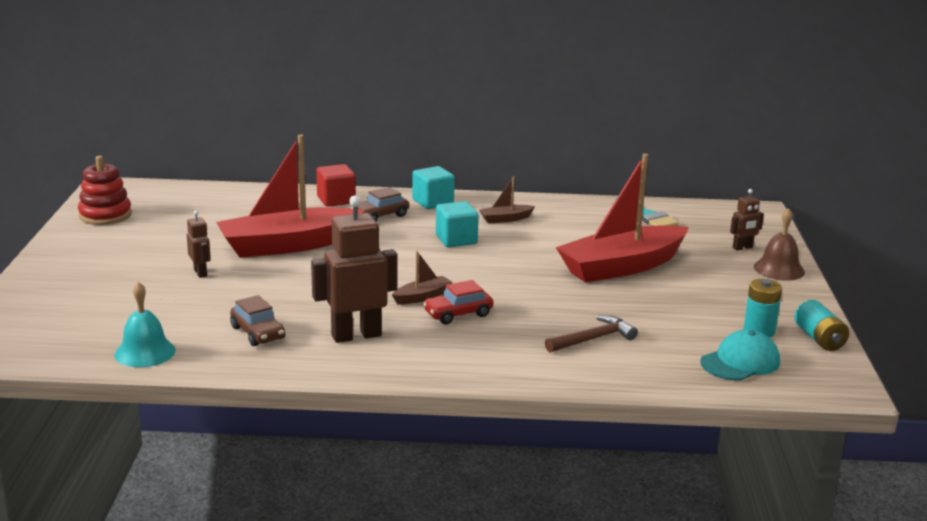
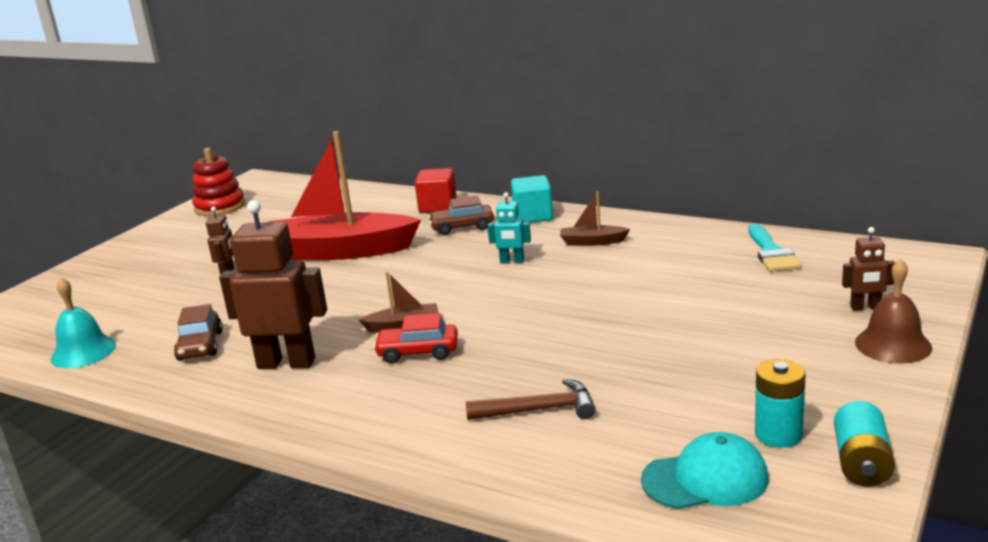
camera: 30 degrees right, 0 degrees up
turquoise cube [436,201,479,247] -> turquoise robot [487,192,531,264]
red boat [556,154,689,283] -> none

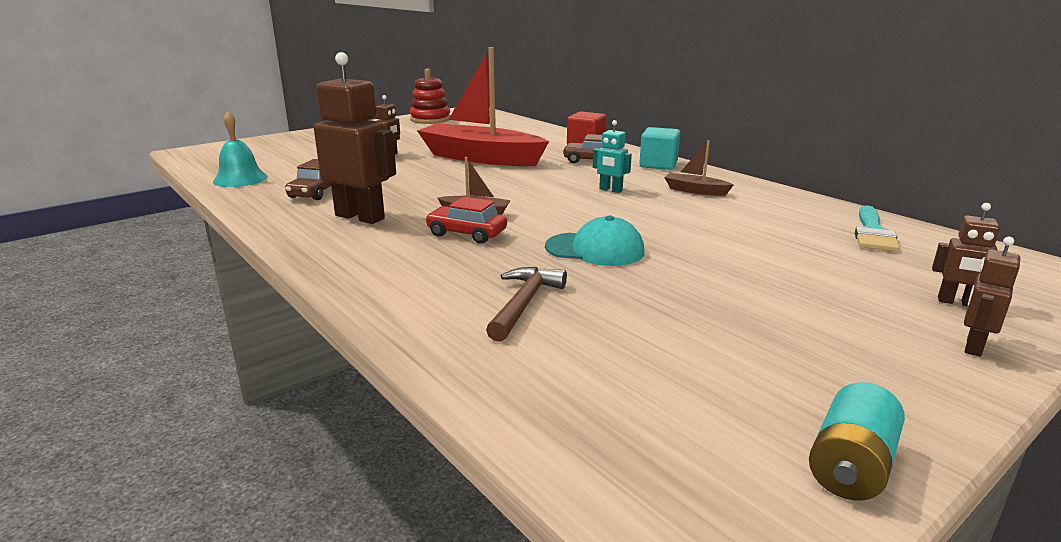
camera: 20 degrees right, 0 degrees up
brown hammer [466,379,595,420] -> brown hammer turned 90 degrees counterclockwise [486,267,567,342]
turquoise cap [641,432,768,509] -> turquoise cap moved to [545,216,645,266]
turquoise battery [755,359,806,448] -> none
brown bell [855,259,932,364] -> brown robot [964,237,1020,357]

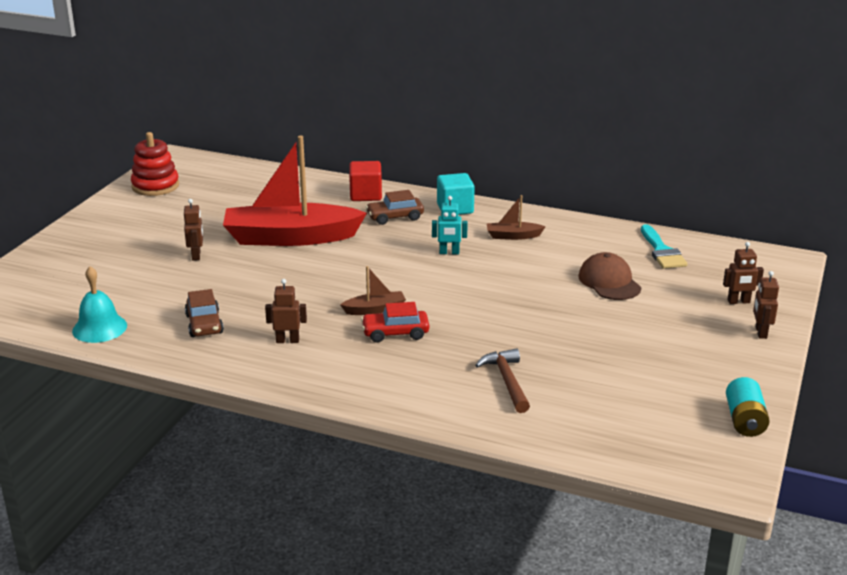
camera: 30 degrees left, 5 degrees up
brown robot [314,52,396,224] -> brown robot [265,279,307,343], size x0.50
turquoise cap [545,216,645,266] -> none
none -> brown cap [578,252,641,300]

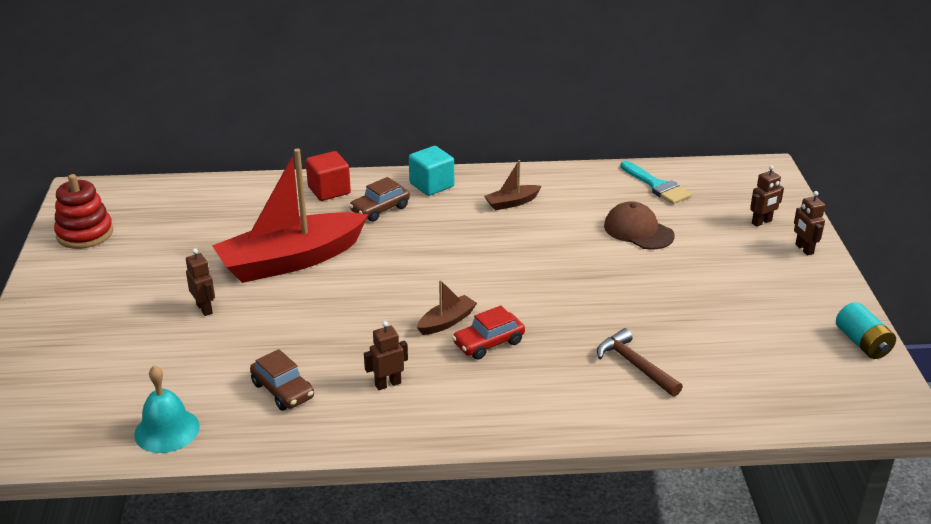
camera: 25 degrees left, 5 degrees up
turquoise robot [432,196,468,255] -> none

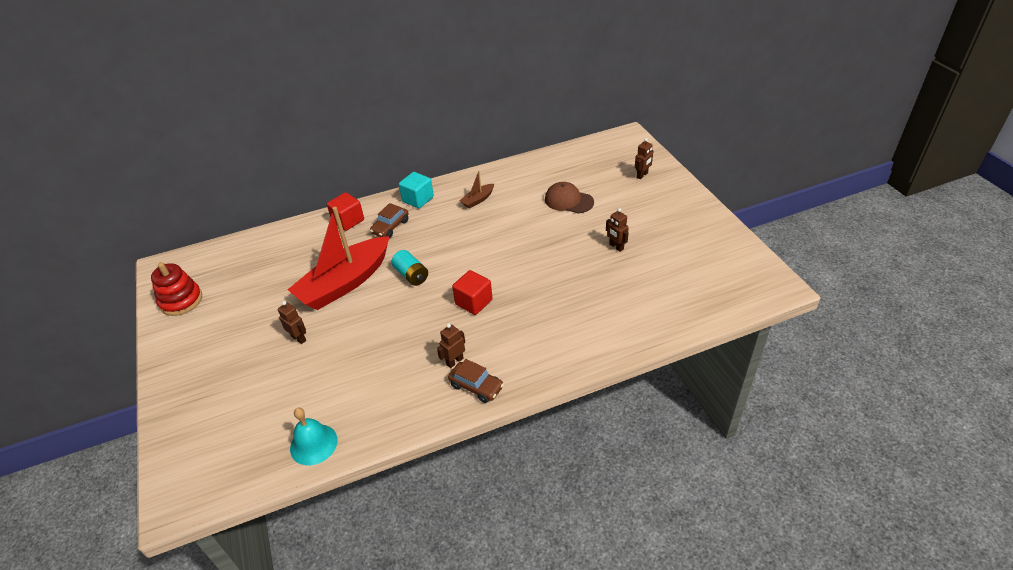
camera: 15 degrees left, 10 degrees up
brown car [250,349,314,411] -> brown car moved to [448,359,504,403]
brown boat [417,280,477,335] -> red cube [452,270,493,315]
red car [452,305,525,359] -> none
brown hammer [597,328,683,397] -> none
turquoise brush [620,161,692,204] -> none
brown robot [794,191,825,255] -> brown robot moved to [606,208,629,252]
turquoise battery [836,302,896,359] -> turquoise battery moved to [392,250,428,286]

